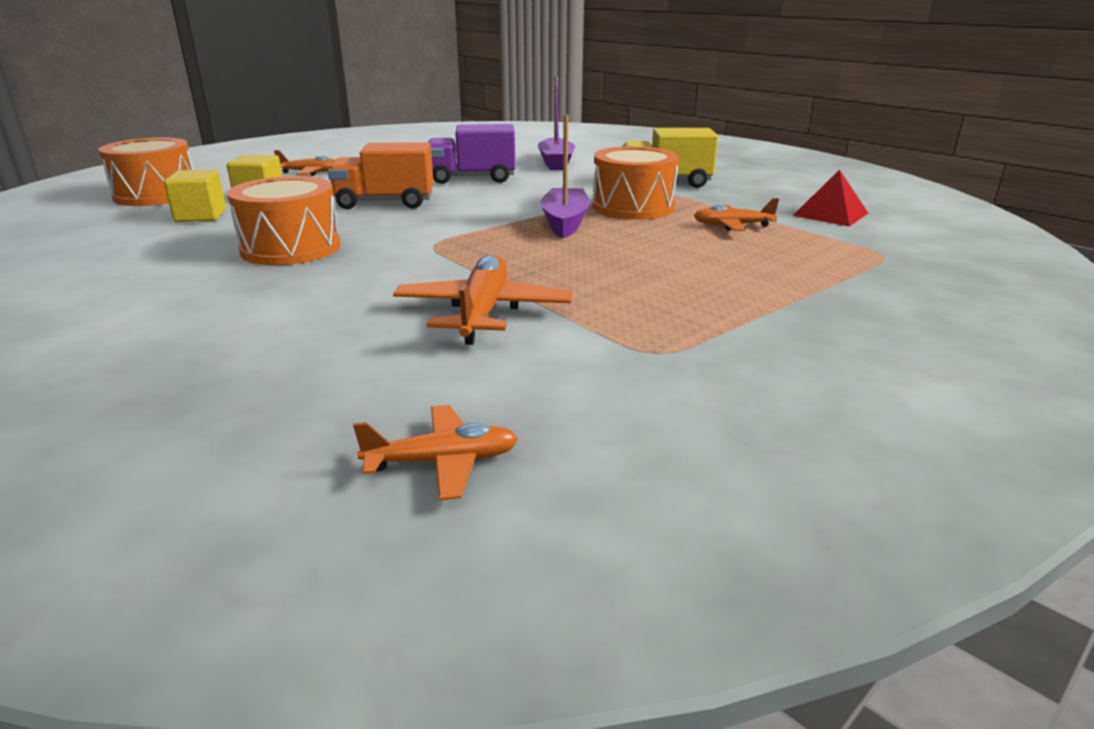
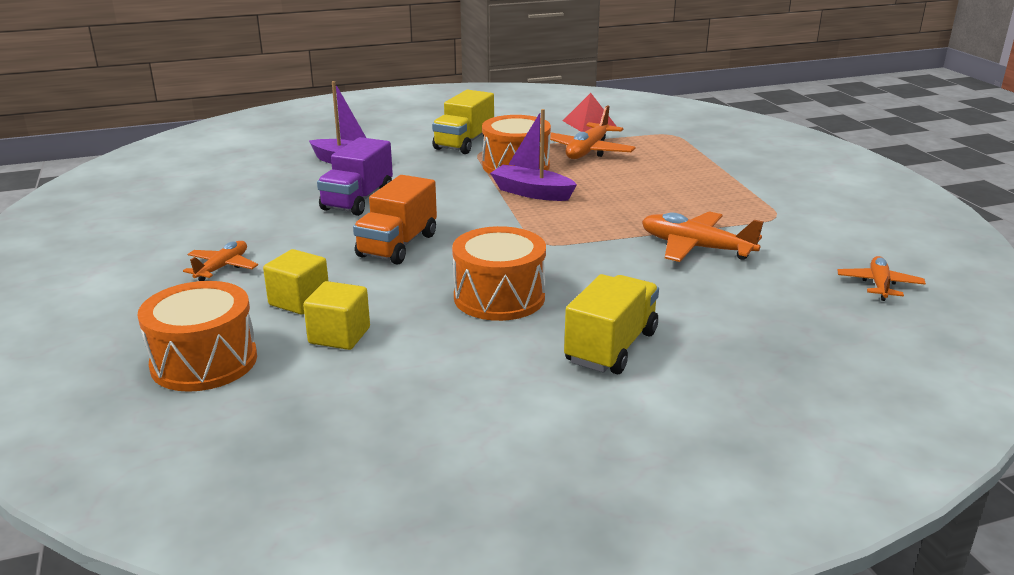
camera: 65 degrees left, 0 degrees up
orange plane [694,198,779,231] -> orange plane [550,105,636,159], size x1.61
none -> yellow truck [564,274,659,374]

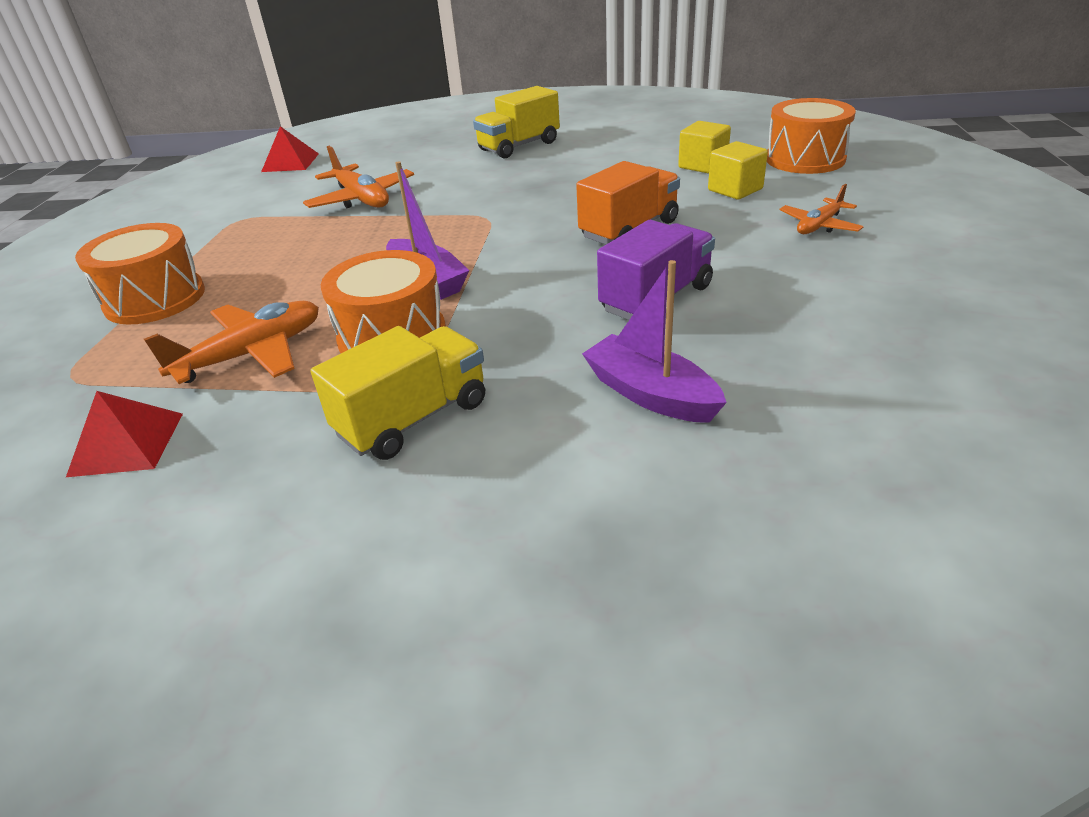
camera: 155 degrees left, 10 degrees up
orange drum [452,226,546,321] -> orange drum moved to [75,223,205,324]
orange plane [837,256,926,301] -> red pyramid [261,126,319,172]

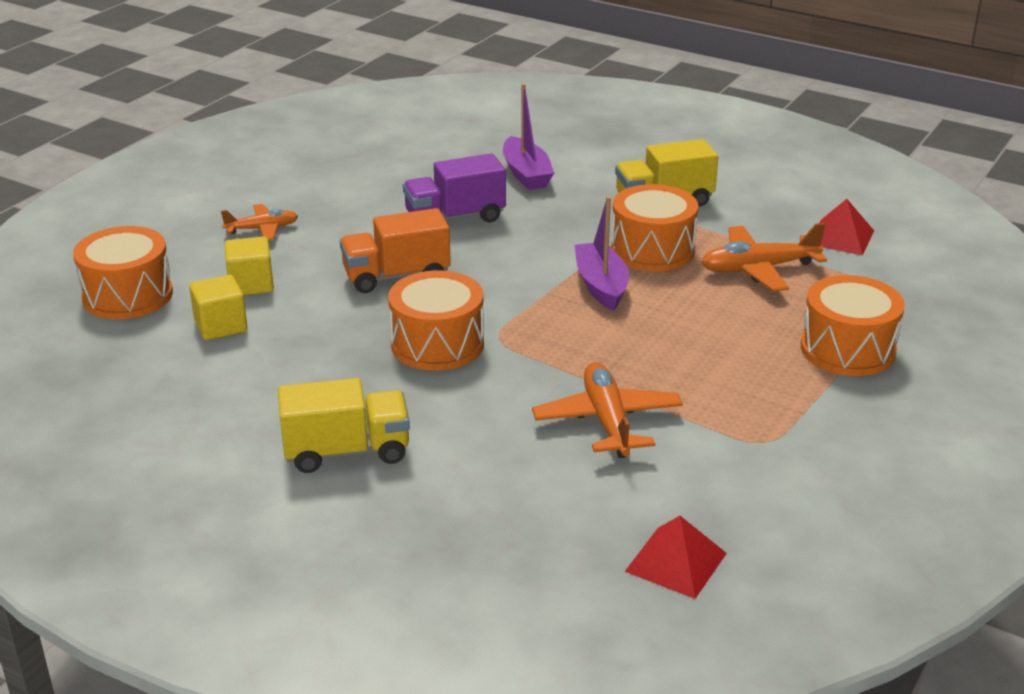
camera: 155 degrees left, 5 degrees down
none -> orange drum [388,270,484,371]

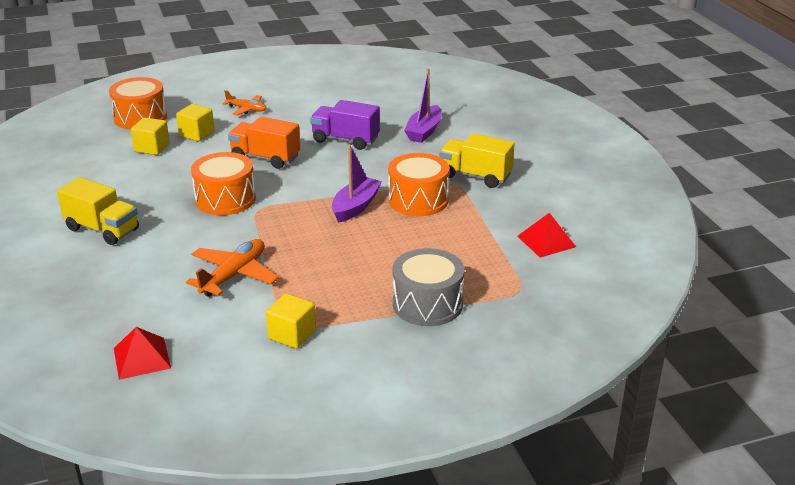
camera: 40 degrees right, 0 degrees up
orange plane [701,223,827,292] -> none
orange drum [801,275,905,376] -> grey drum [393,248,464,326]
none -> yellow cube [266,293,316,349]

